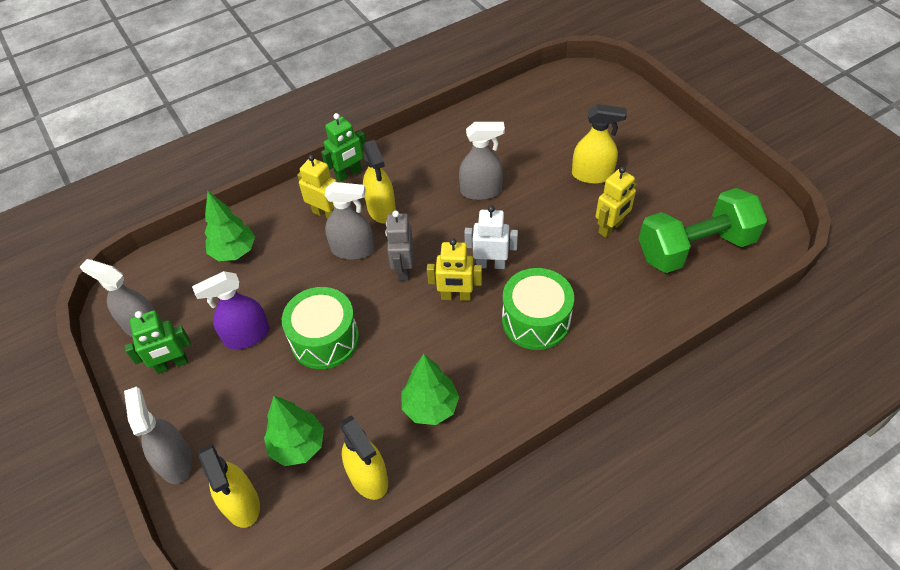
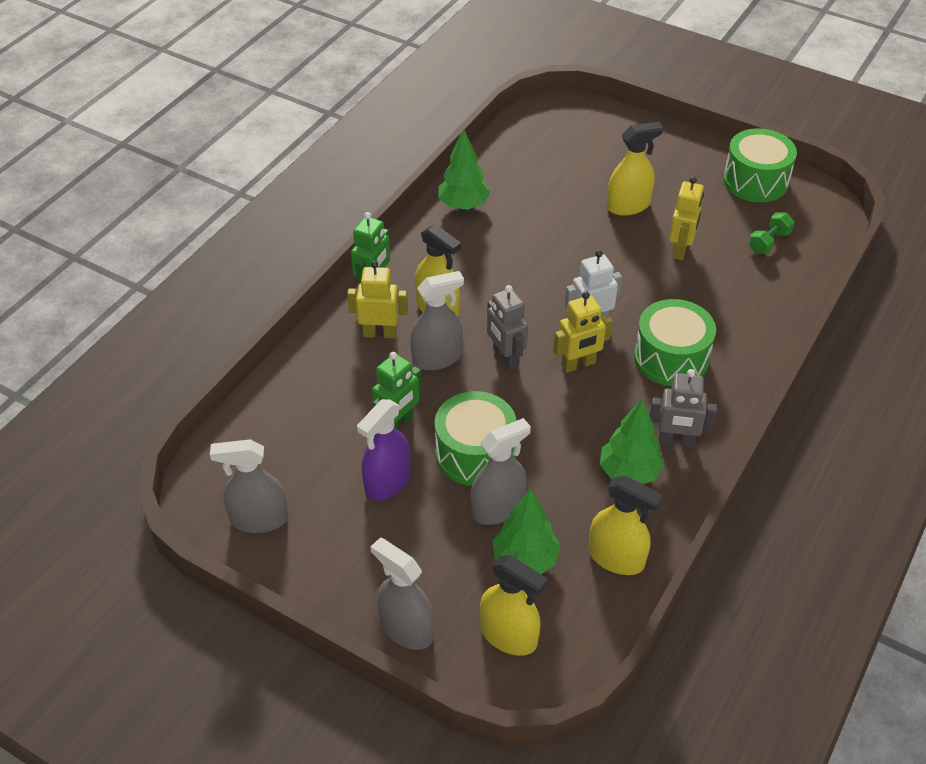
camera: 30 degrees left, 5 degrees down
green robot [124,310,191,374] -> green robot moved to [372,352,422,430]
green tree [205,191,255,261] -> green tree moved to [438,129,490,210]
grey spray bottle [459,122,505,200] -> grey spray bottle moved to [471,418,531,525]
green dumbbell [639,188,767,273] -> green dumbbell [749,213,794,254], size x0.42
none -> grey robot [649,369,717,447]
none -> green drum [723,128,797,202]

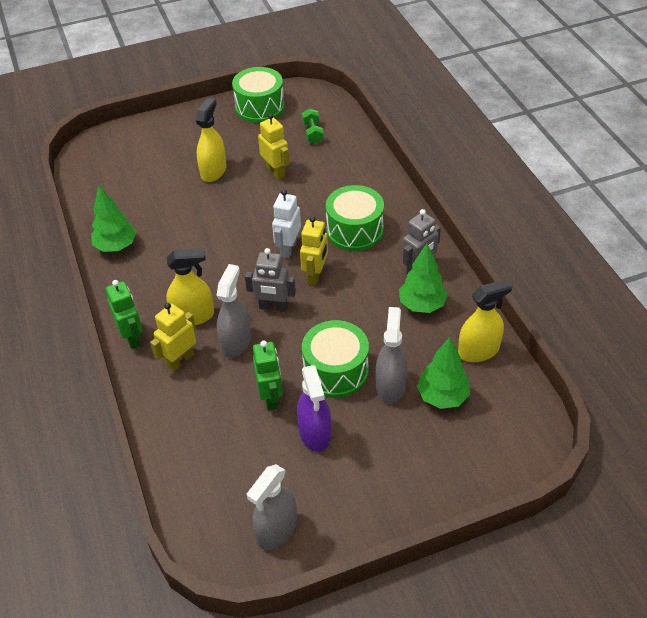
camera: 50 degrees left, 0 degrees up
grey spray bottle [371,538,434,650] -> none
yellow spray bottle [480,555,548,656] -> none

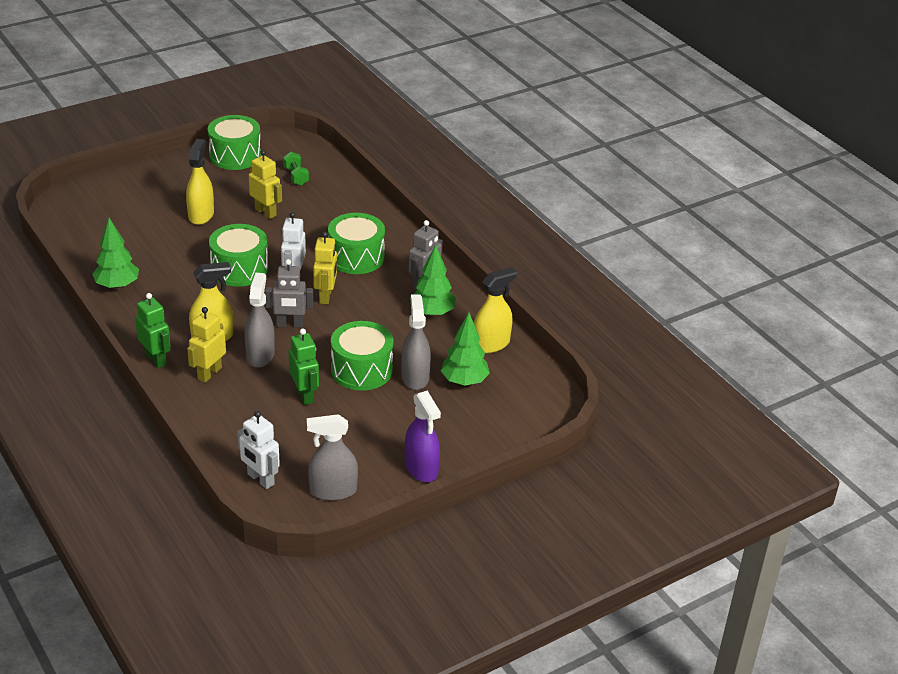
camera: 15 degrees left, 10 degrees down
grey spray bottle [247,464,297,550] -> grey spray bottle turned 60 degrees clockwise [307,414,358,501]
purple spray bottle [297,365,331,452] -> purple spray bottle moved to [405,391,441,482]
none -> green drum [209,224,268,287]
none -> white robot [237,411,280,489]

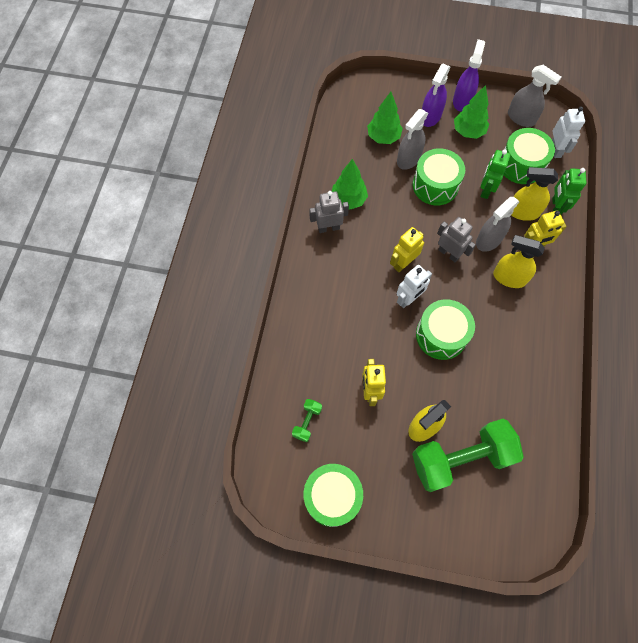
camera: 135 degrees left, 30 degrees up
green tree [92,218,139,289] -> green tree moved to [454,85,489,139]
green robot [135,293,171,368] -> green robot moved to [552,168,587,215]
green drum [328,213,385,274] -> green drum moved to [504,128,555,184]
yellow spray bottle [474,267,517,353] -> yellow spray bottle moved to [511,167,558,221]
none -> green dumbbell [412,419,524,492]
none -> purple spray bottle [422,64,450,127]

